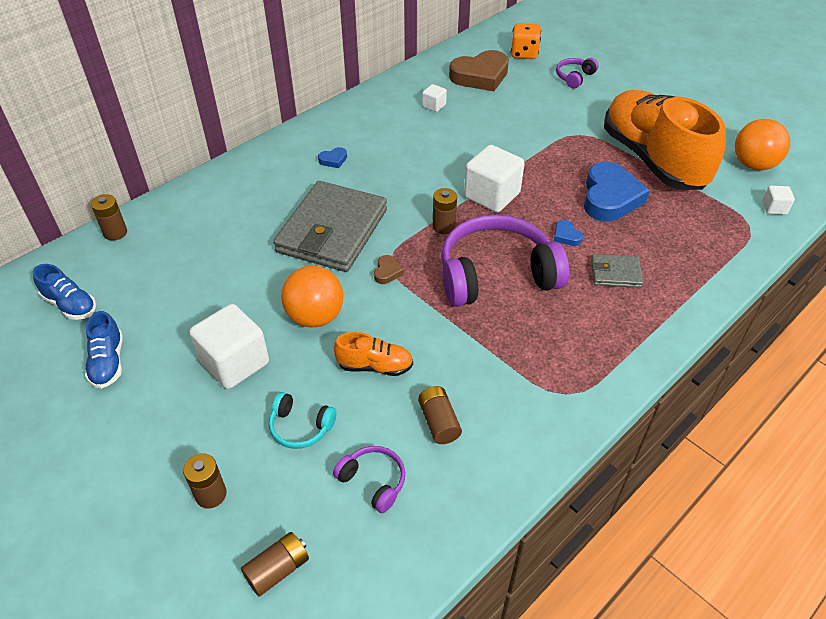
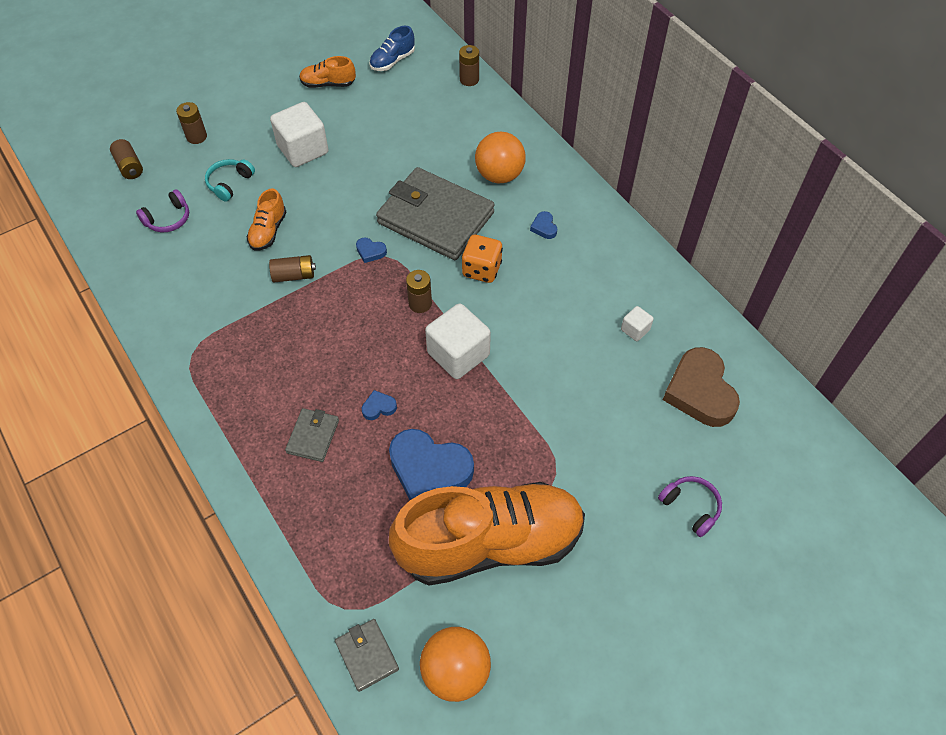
camera: 100 degrees right, 10 degrees up
blue shoe [85,311,123,389] -> orange shoe [299,56,356,88]
orange ball [281,266,344,327] -> orange ball moved to [475,132,526,183]
brown heart [374,255,404,284] -> blue heart [356,237,387,263]
brown battery [418,386,462,444] -> brown battery moved to [269,255,316,282]
purple headphones [441,215,569,307] -> none
orange dice [511,23,541,59] -> orange dice moved to [462,235,503,283]
white cube [762,186,795,215] -> grey wallet [335,619,399,692]

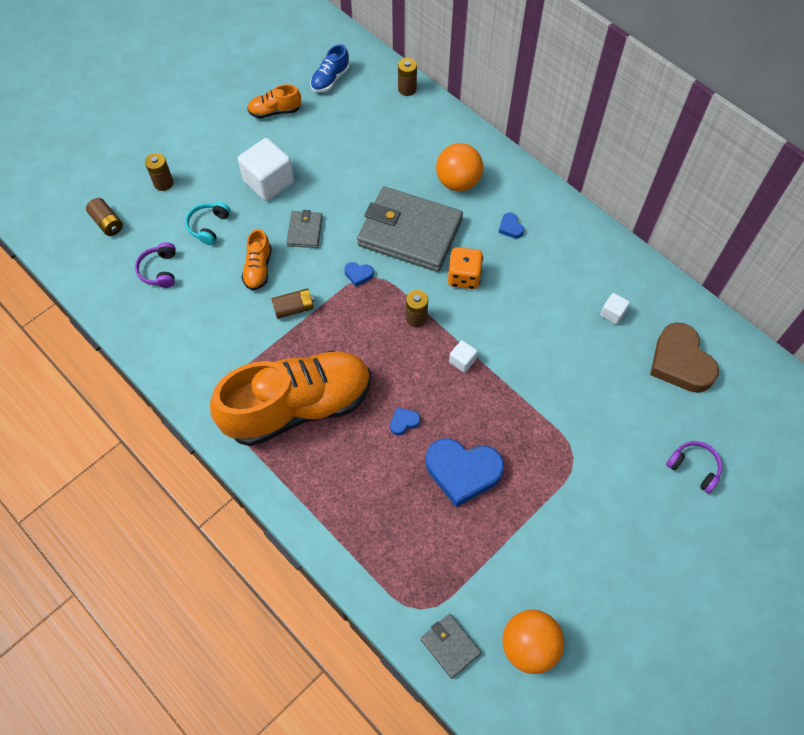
camera: 10 degrees left, 5 degrees up
purple headphones [136,189,189,232] -> purple headphones turned 135 degrees clockwise [135,242,176,288]
grey wallet [285,408,339,462] -> grey wallet moved to [286,210,323,248]
orange shoe [389,482,585,586] -> orange shoe moved to [210,350,371,446]
white cube [425,303,491,379] -> white cube [449,340,478,373], size x0.48

